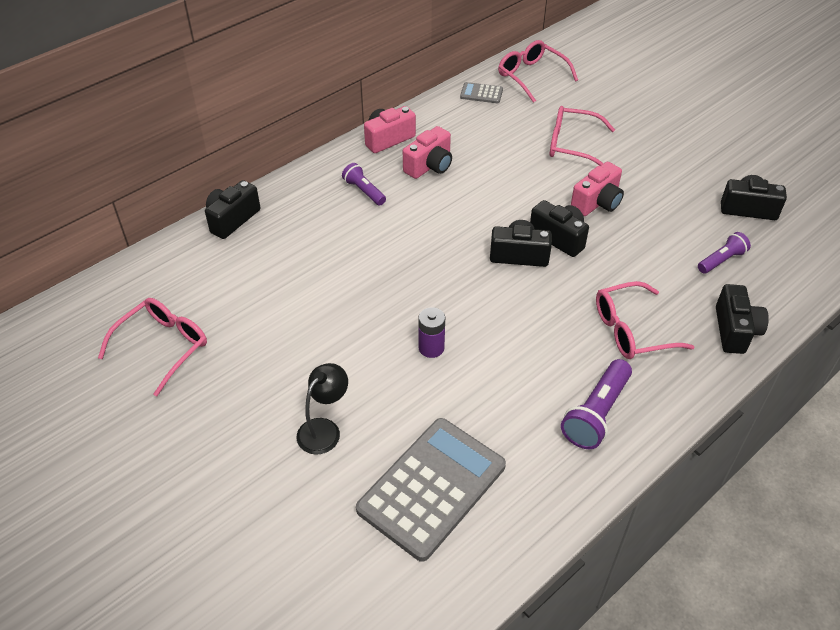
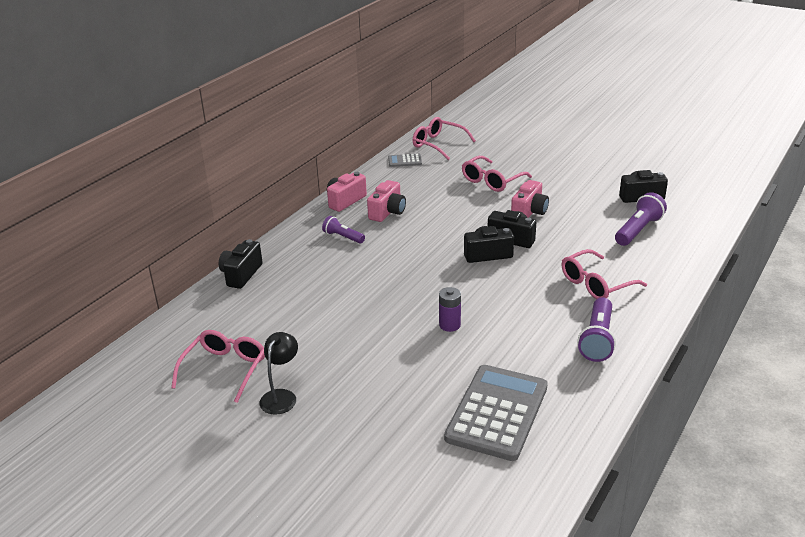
camera: 15 degrees left, 15 degrees down
black lamp [297,363,348,455] -> black lamp moved to [259,332,298,415]
pink glasses [550,106,615,166] -> pink glasses turned 45 degrees counterclockwise [462,156,532,192]
purple flashlight [698,232,751,274] -> purple flashlight [615,192,667,246], size x1.59
black camera [716,284,769,354] -> none

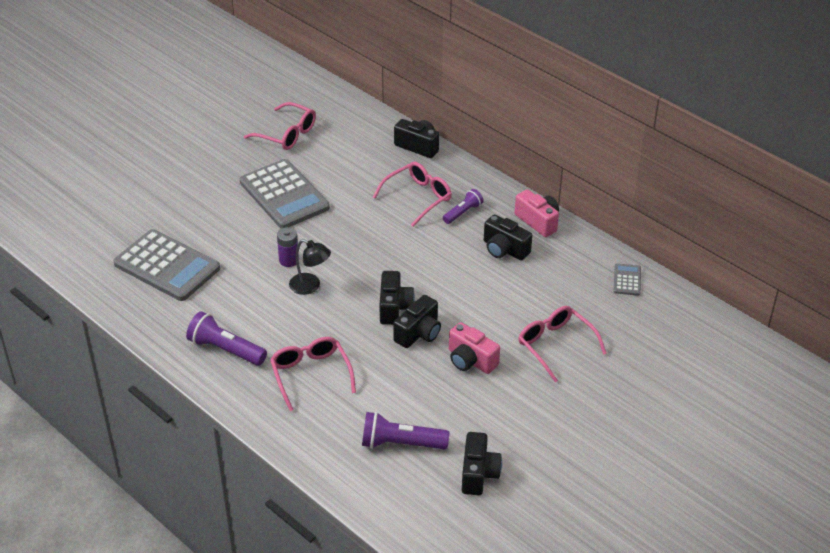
camera: 100 degrees right, 10 degrees up
black lamp [259,332,298,415] -> black lamp moved to [289,239,331,295]
pink camera [367,180,406,222] -> black camera [484,215,532,260]
pink glasses [413,117,476,160] -> pink glasses moved to [373,162,452,227]
purple flashlight [615,192,667,246] -> purple flashlight turned 135 degrees clockwise [362,412,450,449]
none -> grey calculator [240,159,330,229]

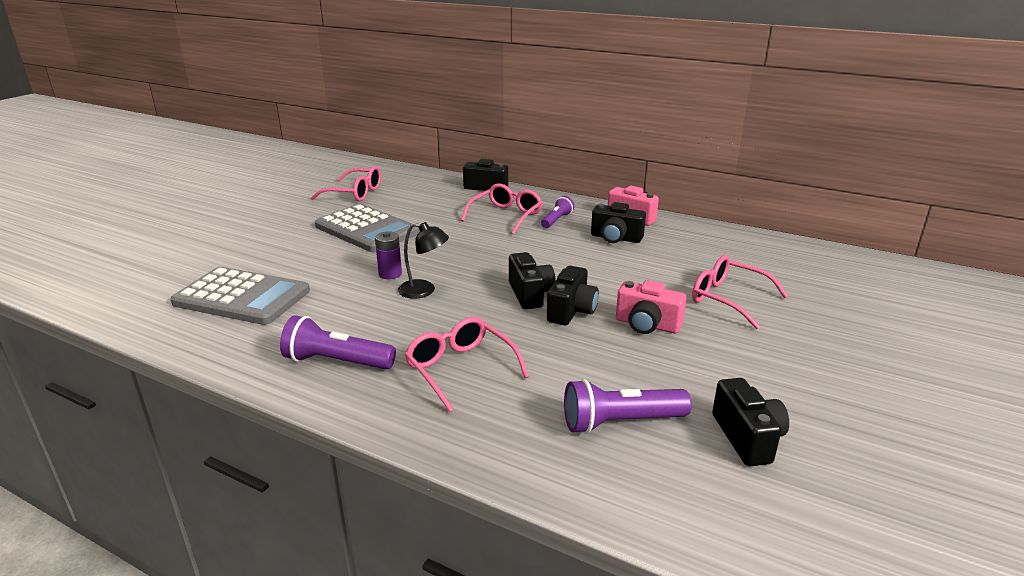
camera: 15 degrees left, 15 degrees down
grey calculator [614,263,641,296] -> none

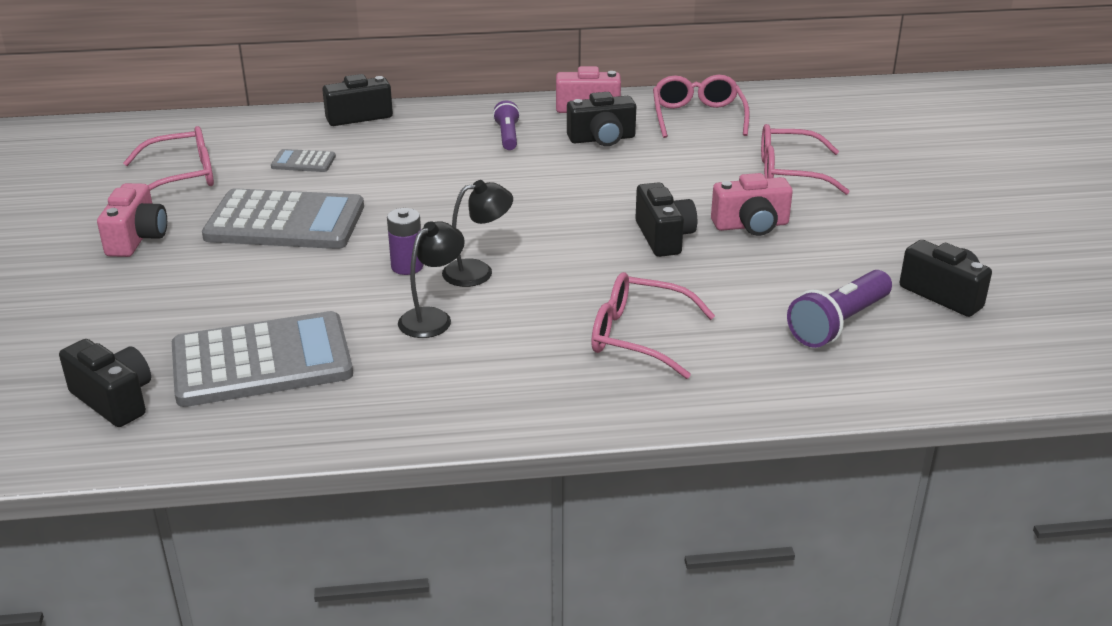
camera: 35 degrees left, 5 degrees up
purple flashlight [280,315,396,370] -> none
pink glasses [461,183,543,235] -> pink glasses moved to [653,75,750,138]
black camera [509,252,556,309] -> black camera moved to [59,339,151,427]
none -> pink camera [97,183,167,257]
none -> grey calculator [271,149,336,172]
none -> black lamp [398,221,465,338]

